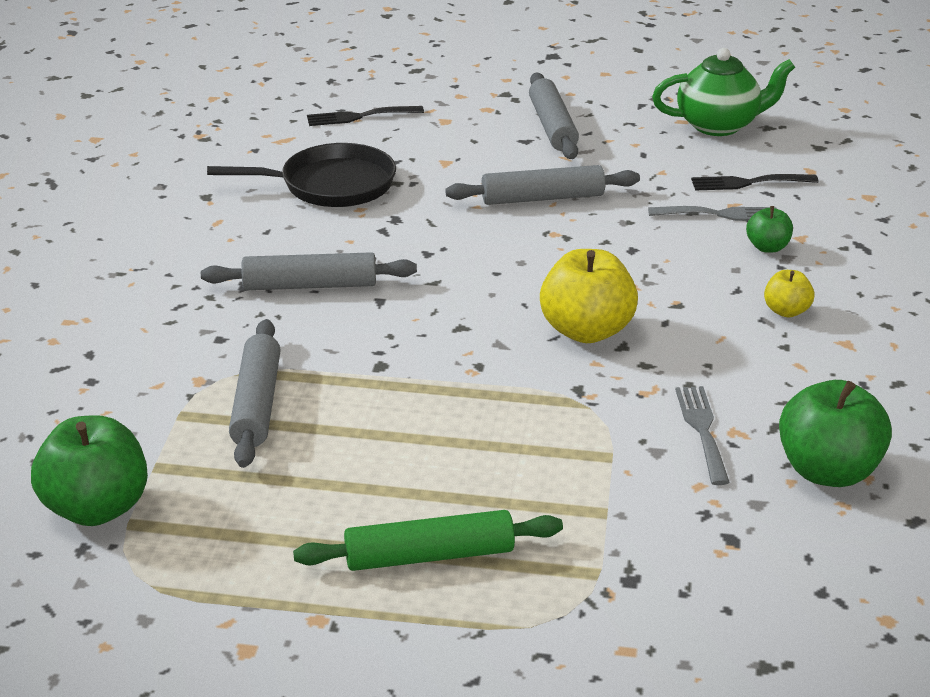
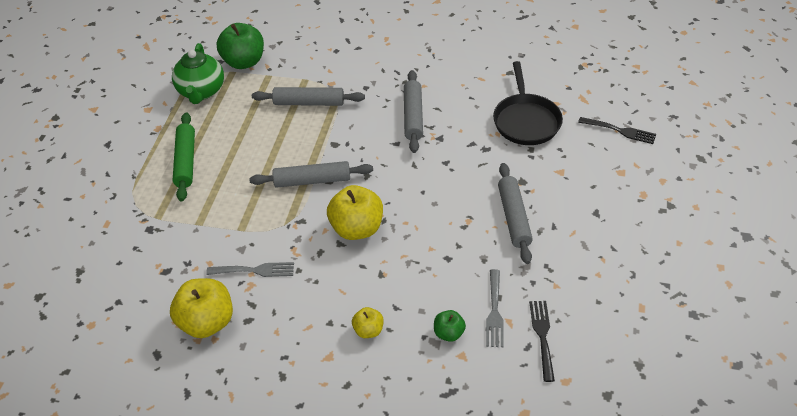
camera: 95 degrees right, 15 degrees up
black fork [307,106,424,126] -> black fork turned 120 degrees clockwise [578,117,656,144]
grey rolling pin [529,72,579,159] -> grey rolling pin moved to [249,161,373,188]
green teapot [652,48,795,136] -> green teapot moved to [172,43,224,104]
green apple [779,380,892,487] -> yellow apple [170,278,233,338]

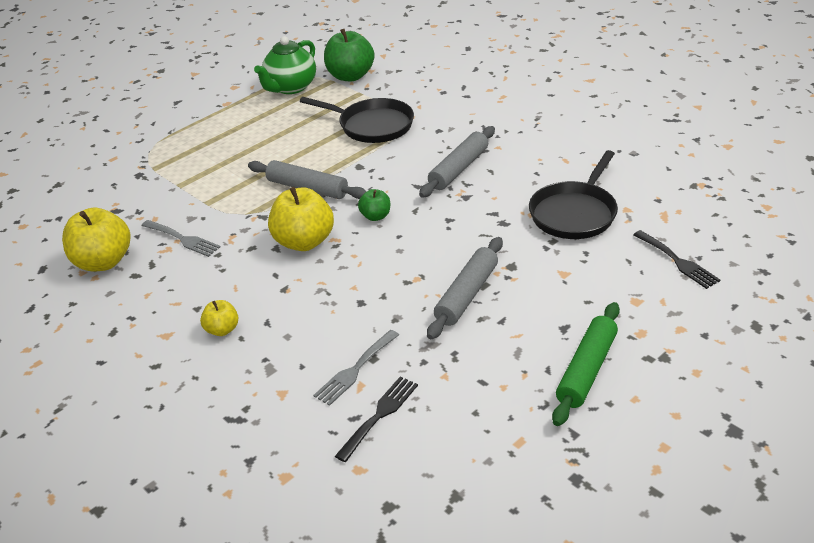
camera: 35 degrees right, 10 degrees down
green rolling pin [173,112,195,201] -> green rolling pin moved to [552,302,620,426]
grey rolling pin [252,87,365,106] -> black pan [300,97,414,143]
green apple [434,310,466,342] -> green apple moved to [358,189,390,221]

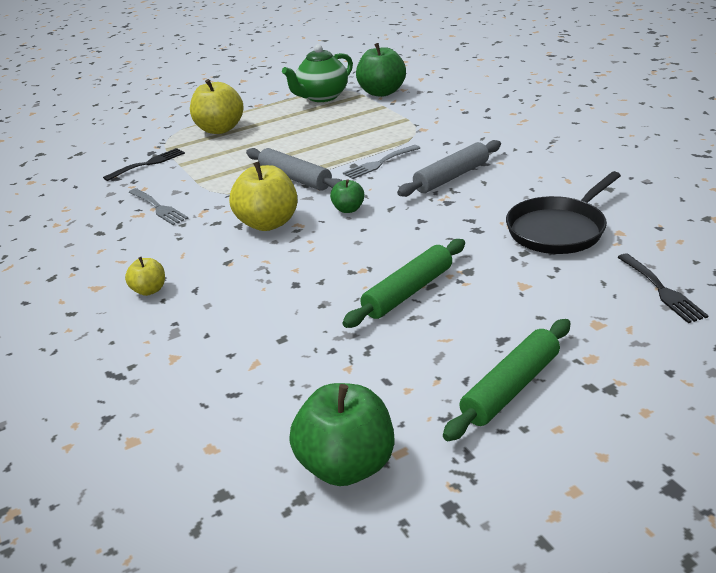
camera: 15 degrees right, 5 degrees down
yellow apple [62,207,130,271] -> yellow apple moved to [190,79,244,134]
black pan [300,97,414,143] -> none
grey fork [313,330,399,406] -> grey fork moved to [343,145,420,179]
black fork [335,377,418,462] -> black fork moved to [103,148,185,181]
grey rolling pin [427,237,503,339] -> green rolling pin [342,239,465,328]
none -> green apple [289,383,394,486]

